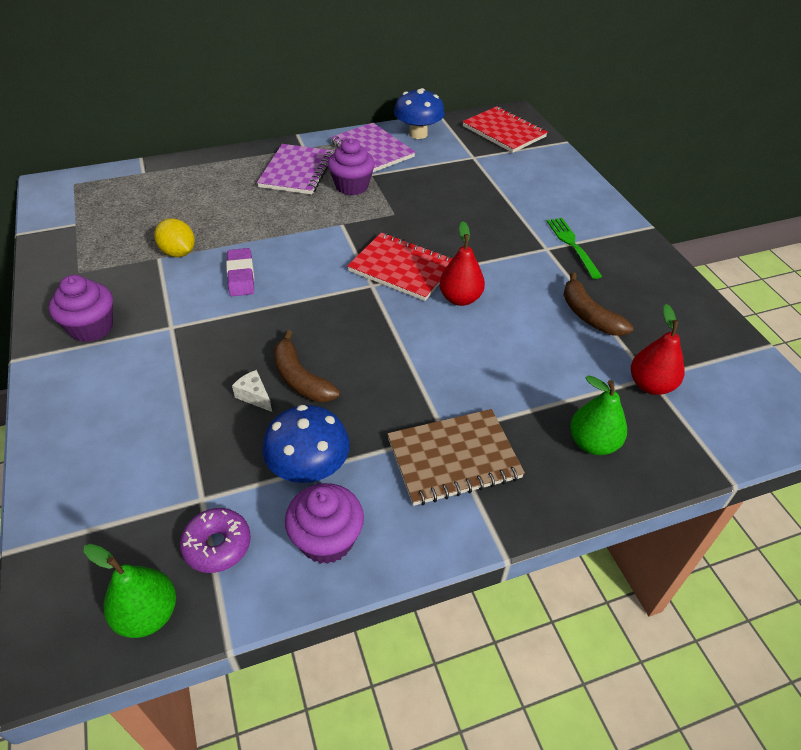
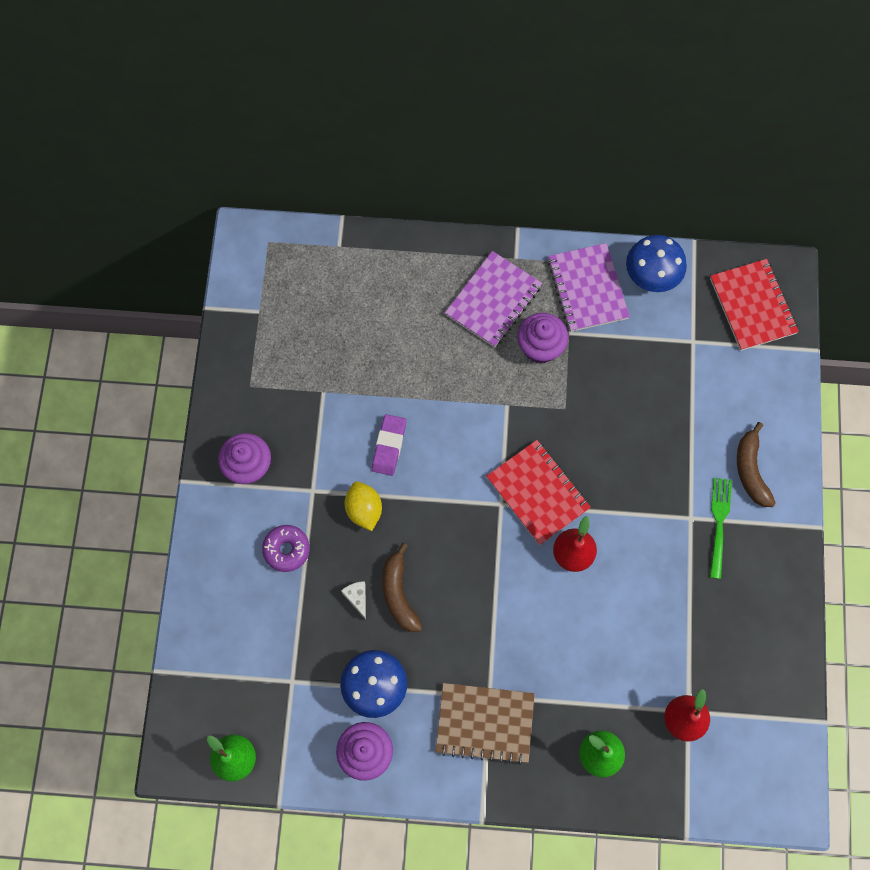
camera: 25 degrees right, 25 degrees up
yellow lemon [154,219,195,257] -> yellow lemon moved to [345,482,382,531]
purple donut [180,508,251,573] -> purple donut moved to [262,525,310,572]
brown banana [563,272,633,336] -> brown banana moved to [737,422,776,507]

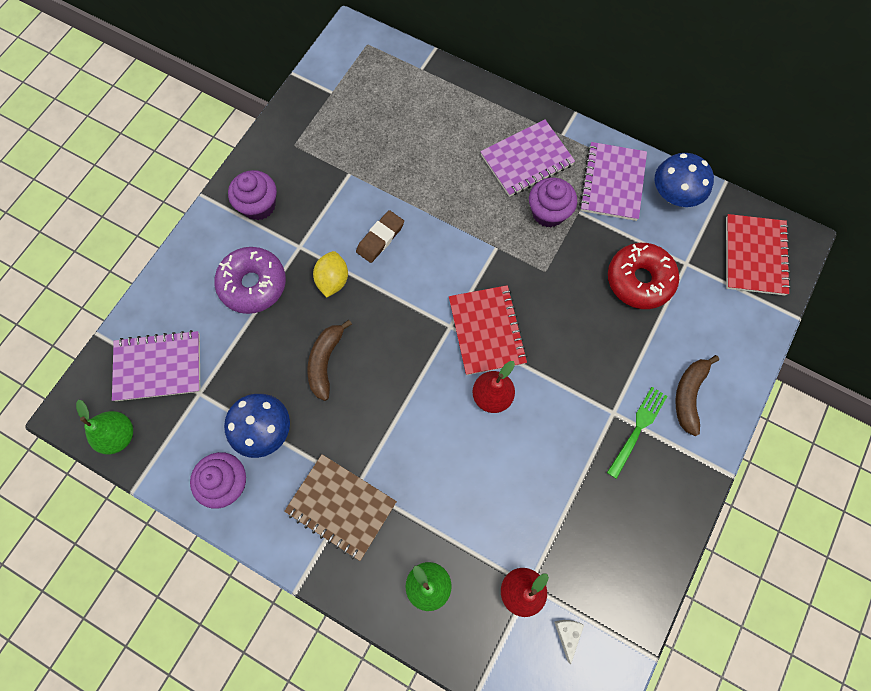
camera: 25 degrees right, 0 degrees up
purple donut [262,525,310,572] -> purple donut [214,247,286,314], size x1.60
white cheese [341,581,366,620] -> white cheese moved to [554,620,584,664]
purple eraser [372,414,406,476] -> brown eraser [356,210,404,263]
none -> purple notebook [112,330,200,401]
none -> red donut [608,243,679,309]

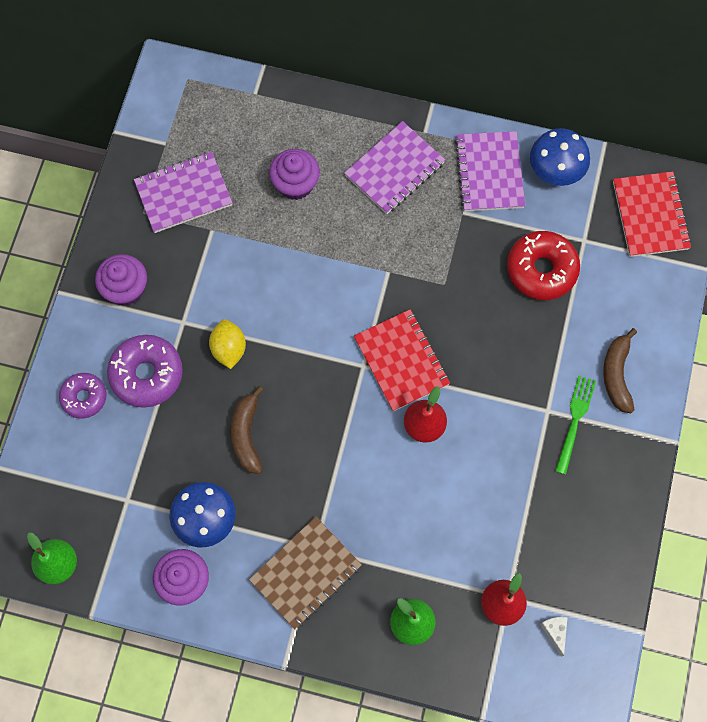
camera: 15 degrees left, 0 degrees up
purple notebook [112,330,200,401] -> purple notebook moved to [134,152,233,233]
brown notebook [284,454,397,561] -> brown notebook turned 60 degrees counterclockwise [249,517,362,629]
brown eraser [356,210,404,263] -> none
purple cupcake [529,178,577,227] -> purple cupcake moved to [269,149,320,200]
none -> purple donut [59,373,107,419]

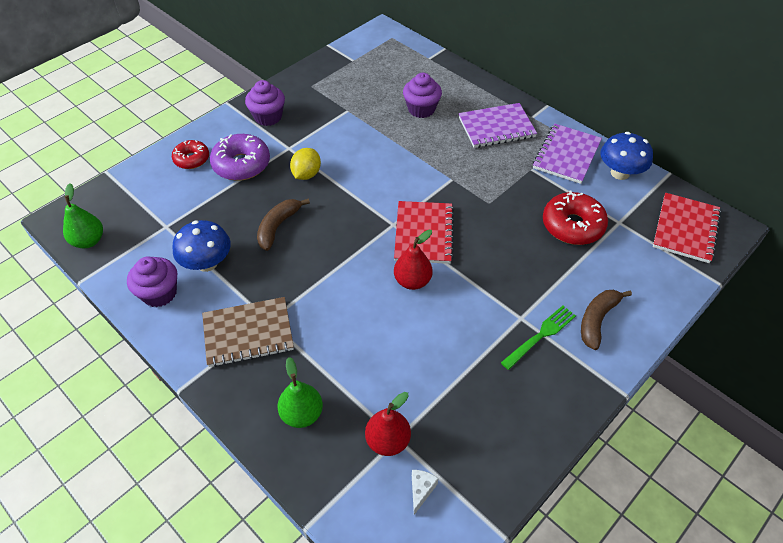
camera: 30 degrees right, 20 degrees down
purple donut [59,373,107,419] -> red donut [172,140,209,169]
purple notebook [134,152,233,233] -> none

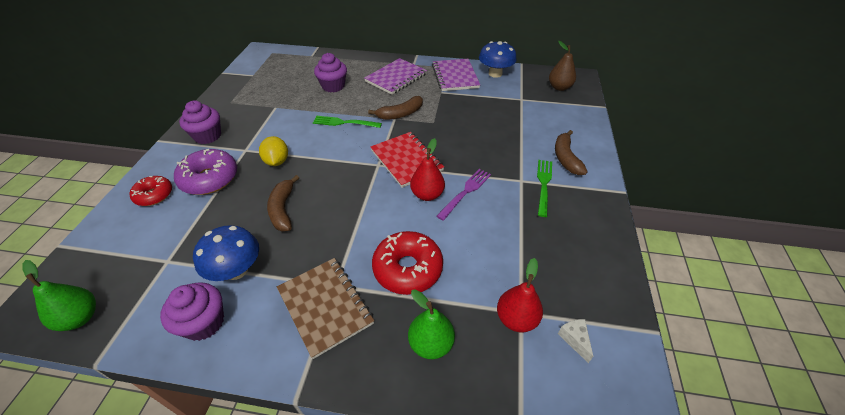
camera: 35 degrees left, 5 degrees down
brown notebook [202,297,294,367] -> brown notebook turned 75 degrees counterclockwise [277,258,374,359]
red donut [543,190,608,245] -> red donut moved to [372,231,443,295]
red notebook [653,193,721,263] -> brown pear [549,41,576,91]
none -> green fork [313,116,382,128]
none -> brown banana [368,96,423,120]
none -> purple fork [437,169,491,221]

